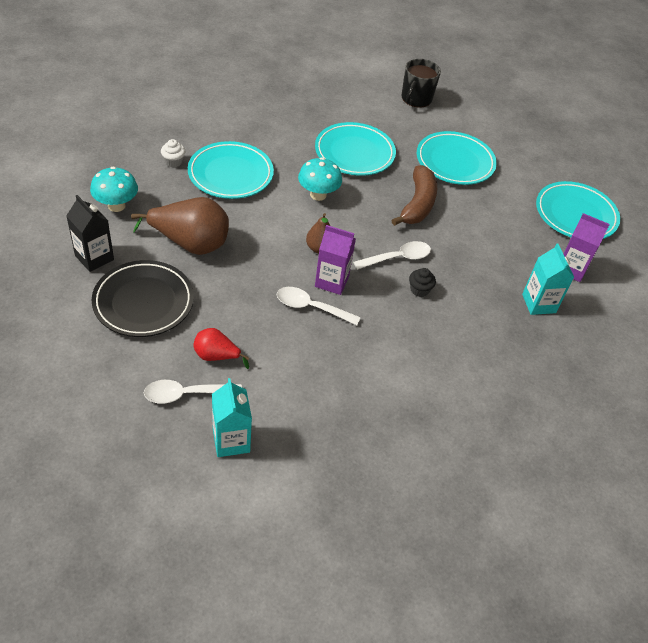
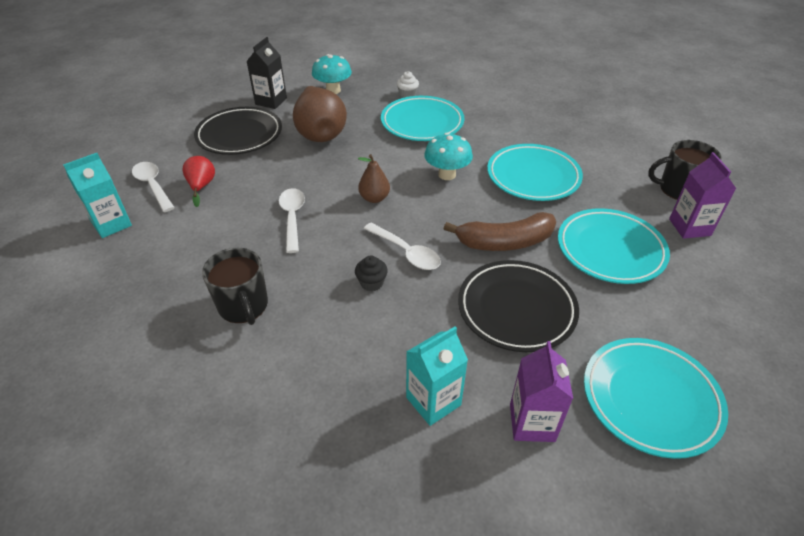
camera: 70 degrees right, 5 degrees down
purple carton [315,225,356,295] -> purple carton moved to [669,152,736,239]
none -> black mug [202,248,268,325]
none -> black plate [458,260,579,352]

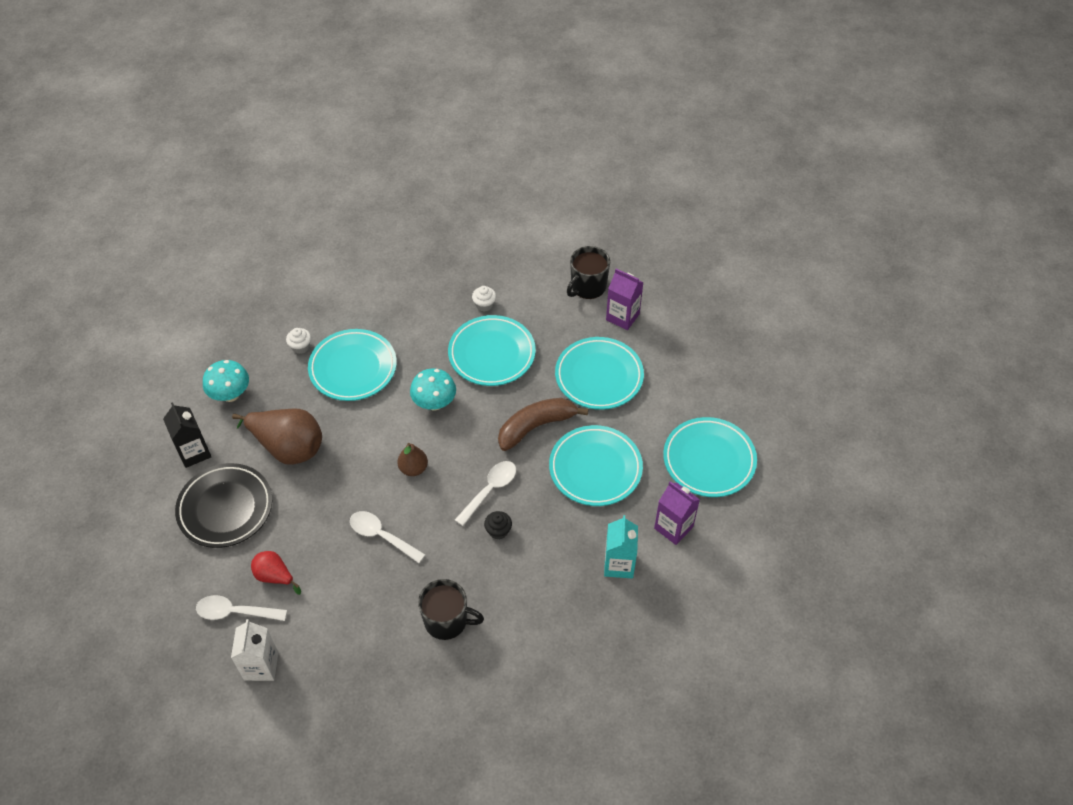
camera: 50 degrees left, 10 degrees up
turquoise carton [63,153,132,238] -> white carton [231,619,278,681]
white spoon [364,223,441,270] -> white spoon turned 45 degrees counterclockwise [455,461,516,526]
brown banana [443,212,556,251] -> brown banana turned 150 degrees counterclockwise [498,398,588,451]
black plate [458,260,579,352] -> turquoise plate [549,425,643,506]
none -> white cupcake [472,286,496,312]

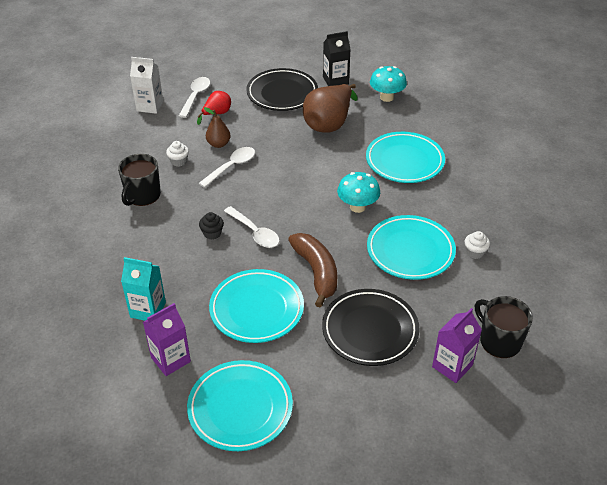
camera: 100 degrees right, 10 degrees down
white cupcake [286,328,311,354] -> white cupcake moved to [166,141,189,167]
brown pear [397,443,428,476] -> brown pear moved to [204,107,230,148]
turquoise plate [555,337,644,410] -> black plate [322,289,419,366]

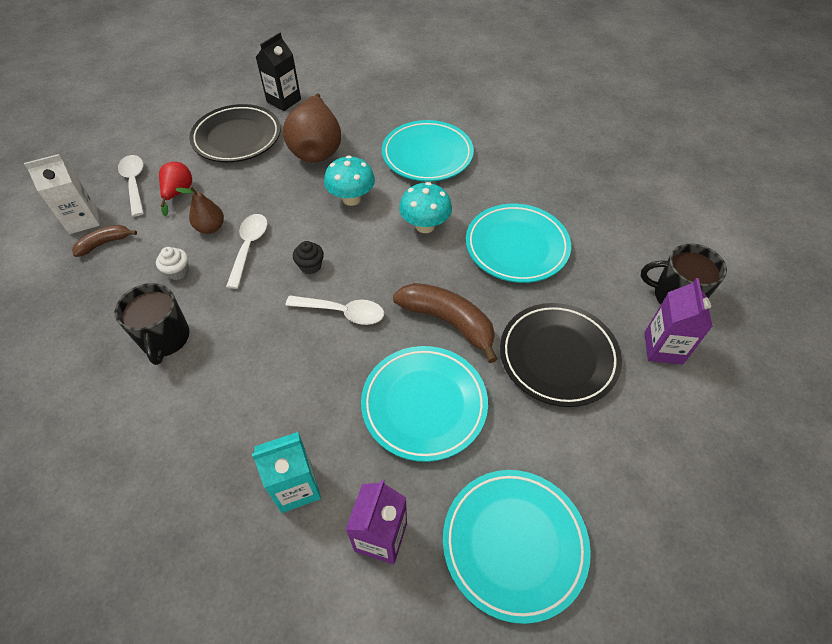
camera: 35 degrees left, 10 degrees up
black cupcake [199,212,224,240] -> black cupcake moved to [293,241,324,274]
turquoise mushroom [370,66,407,102] -> turquoise mushroom moved to [324,155,375,206]
white cupcake [464,231,490,259] -> none
none -> brown banana [72,225,137,257]

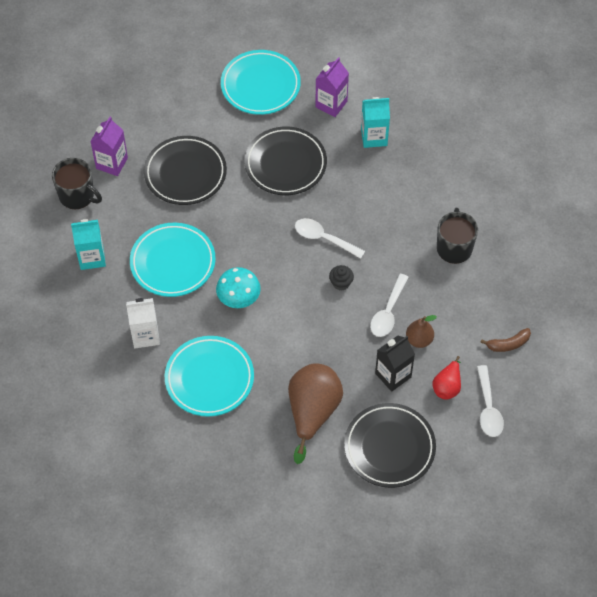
camera: 165 degrees left, 5 degrees up
white carton [24,154,100,234] -> white carton moved to [126,298,160,348]
white cupcake [156,247,189,280] -> none
black carton [256,32,301,111] -> black carton moved to [375,336,415,392]
turquoise mushroom [324,155,375,206] -> none
turquoise plate [361,346,488,462] -> black plate [244,126,327,195]
brown banana [393,283,497,363] -> none
none -> turquoise carton [71,219,106,270]

